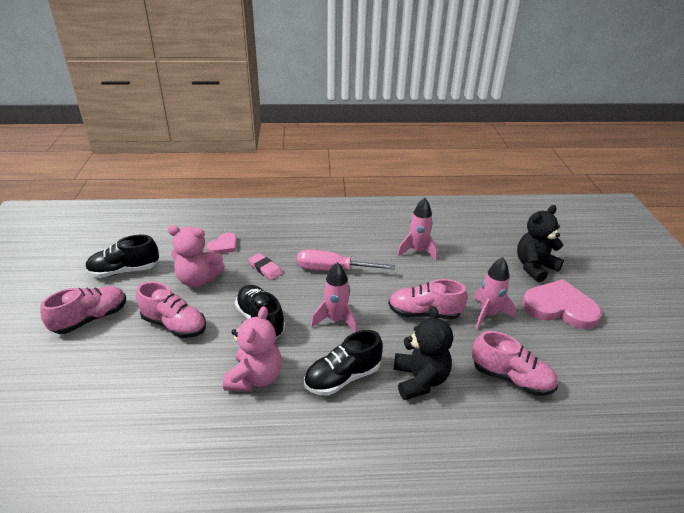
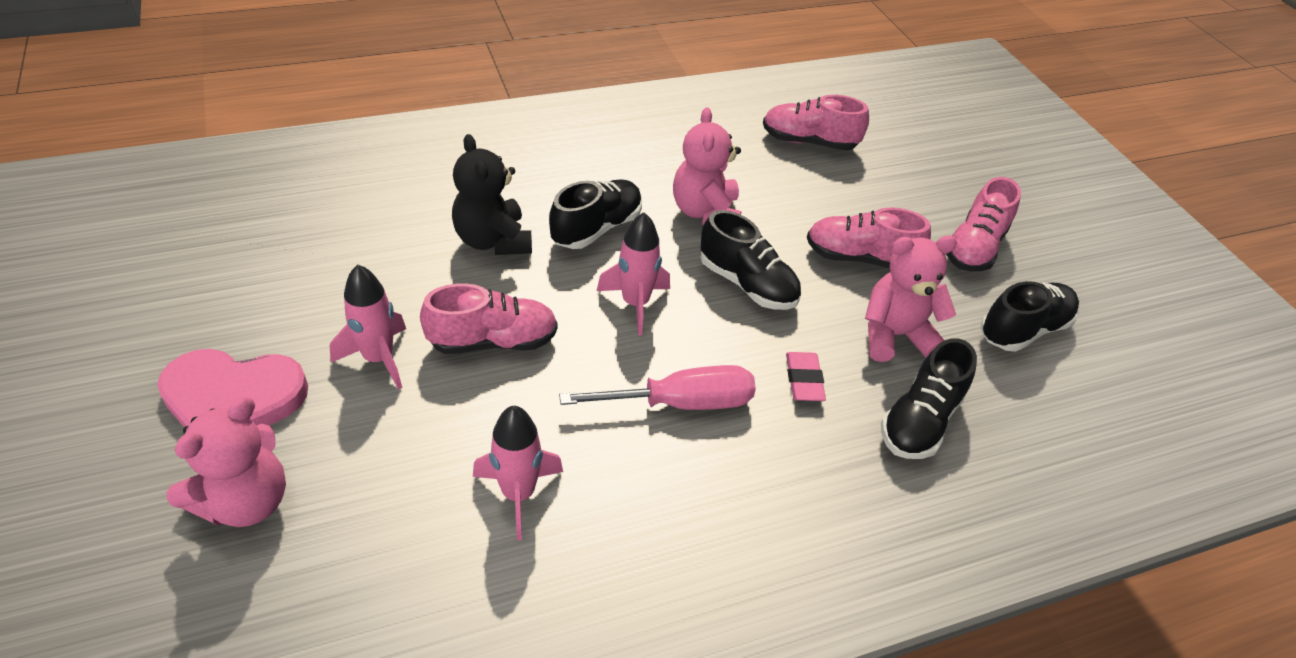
camera: 160 degrees right, 10 degrees up
pink heart [207,232,237,254] -> black shoe [881,338,977,459]
pink eraser [248,253,282,280] -> pink eraser turned 60 degrees clockwise [786,352,826,401]
pink shoe [472,331,558,396] -> pink shoe moved to [763,95,869,151]
black teddy bear [517,205,564,282] -> pink teddy bear [167,397,286,527]

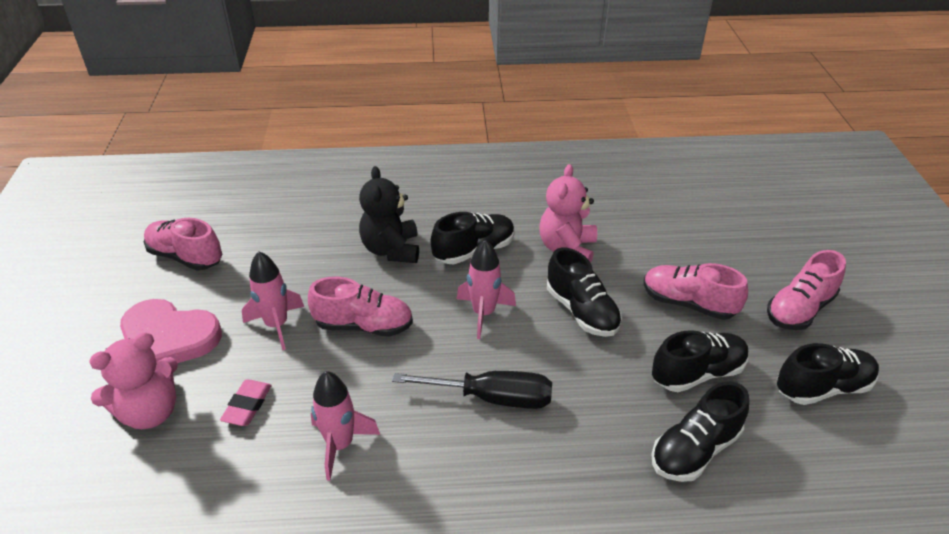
camera: 20 degrees right, 5 degrees down
pink screwdriver [559,365,756,410] -> black screwdriver [392,371,552,409]
pink shoe [763,95,869,151] -> pink shoe moved to [144,218,222,271]
pink eraser [786,352,826,401] -> pink eraser moved to [220,380,272,426]
pink teddy bear [865,235,957,362] -> black shoe [652,330,749,392]

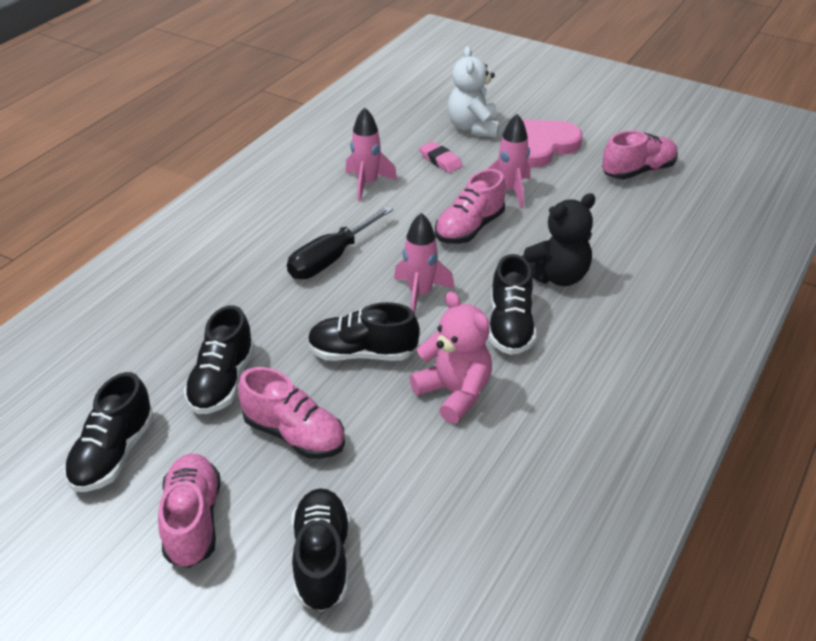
camera: 125 degrees right, 0 degrees up
pink teddy bear [89,332,178,429] -> white teddy bear [448,46,499,138]
black teddy bear [359,166,419,263] -> black teddy bear turned 120 degrees clockwise [522,193,596,286]
pink shoe [644,263,748,320] -> pink shoe turned 60 degrees clockwise [238,367,345,459]
black shoe [651,382,749,482] -> black shoe moved to [291,488,350,611]

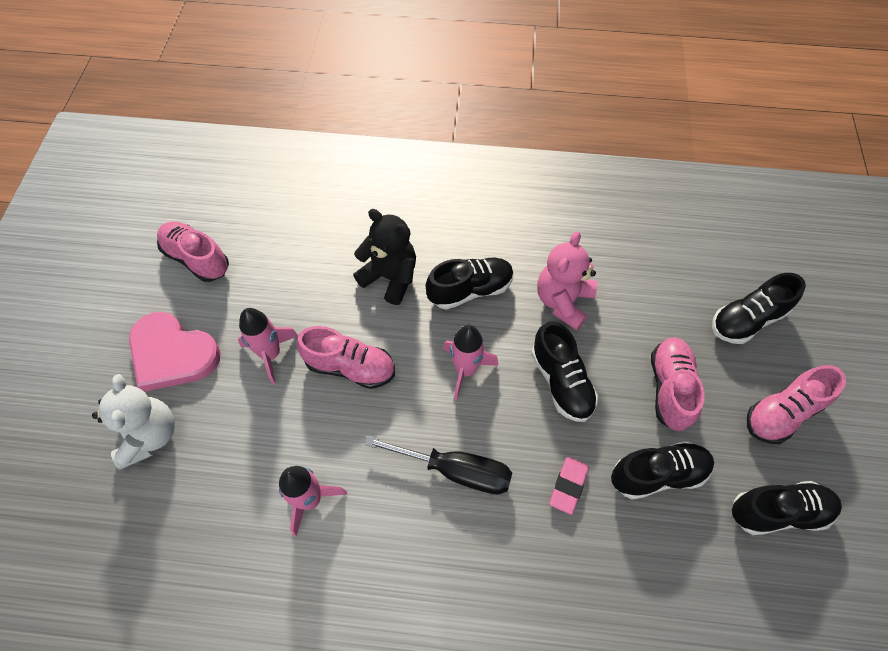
camera: 115 degrees left, 20 degrees up
pink eraser [419,141,463,173] -> pink eraser moved to [550,457,589,515]
white teddy bear [448,46,499,138] -> white teddy bear turned 75 degrees counterclockwise [92,374,175,470]

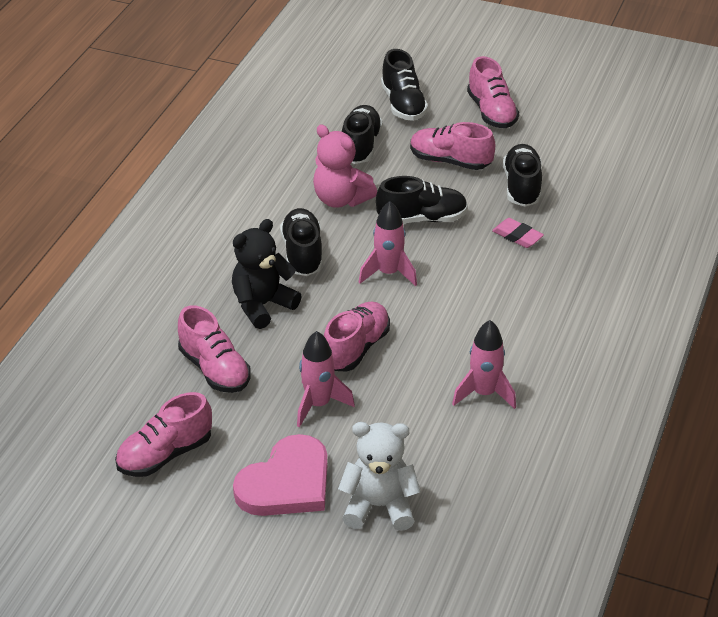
camera: 75 degrees left, 20 degrees down
black screwdriver [364,436,512,494] -> none
black shoe [732,481,842,535] -> black shoe moved to [342,105,383,164]
none -> pink shoe [178,306,251,393]

